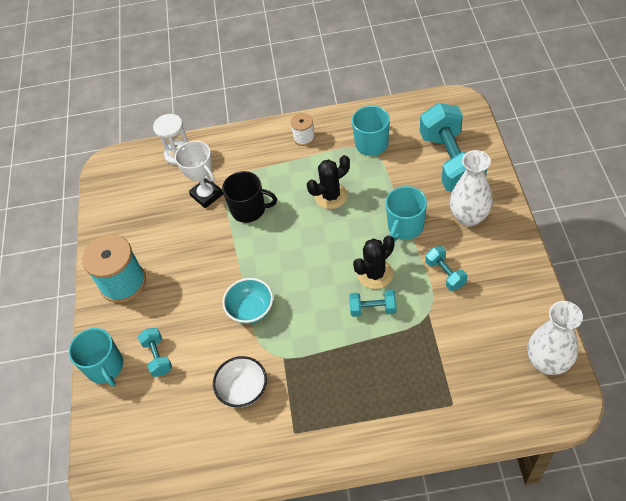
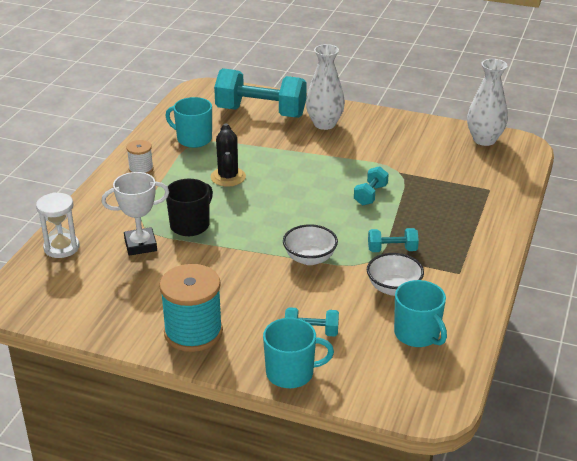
camera: 70 degrees left, 20 degrees down
turquoise bowl [222,278,273,324] -> white bowl [283,224,338,265]
black cactus [353,235,394,289] -> none
turquoise mug [386,186,427,242] -> turquoise mug moved to [394,280,447,347]
turquoise dumbbell [426,246,467,291] -> turquoise dumbbell moved to [368,228,419,252]

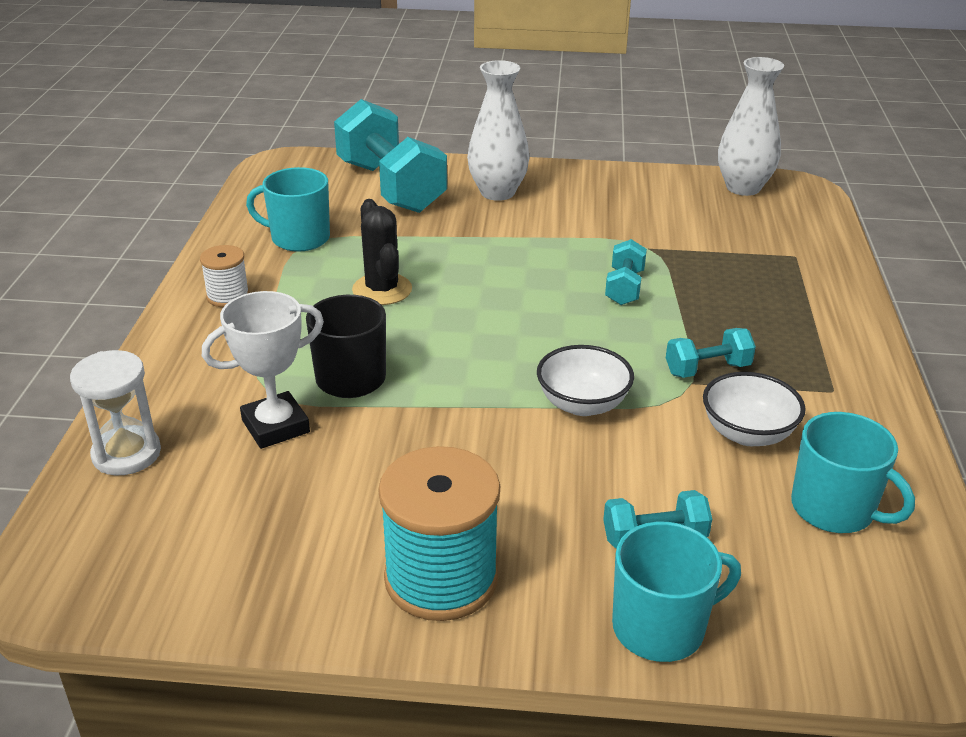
camera: 15 degrees left, 0 degrees up
turquoise dumbbell [214,68,307,118] -> turquoise dumbbell turned 60 degrees clockwise [334,99,447,213]

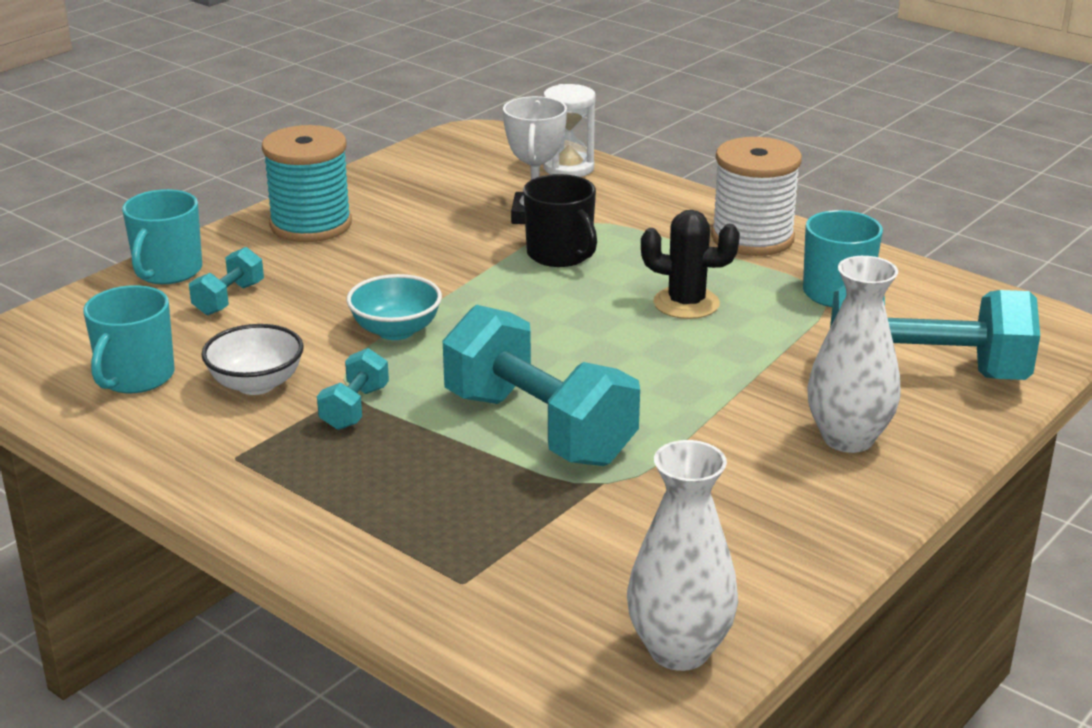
camera: 125 degrees right, 5 degrees down
white spool [200,245,249,307] -> white spool [711,137,802,256], size x1.92
white bowl [537,345,634,416] -> turquoise bowl [347,274,442,340]
turquoise dumbbell [605,239,647,305] -> turquoise dumbbell [443,305,640,466], size x2.18
turquoise mug [791,412,915,533] -> turquoise mug turned 60 degrees counterclockwise [83,285,175,393]

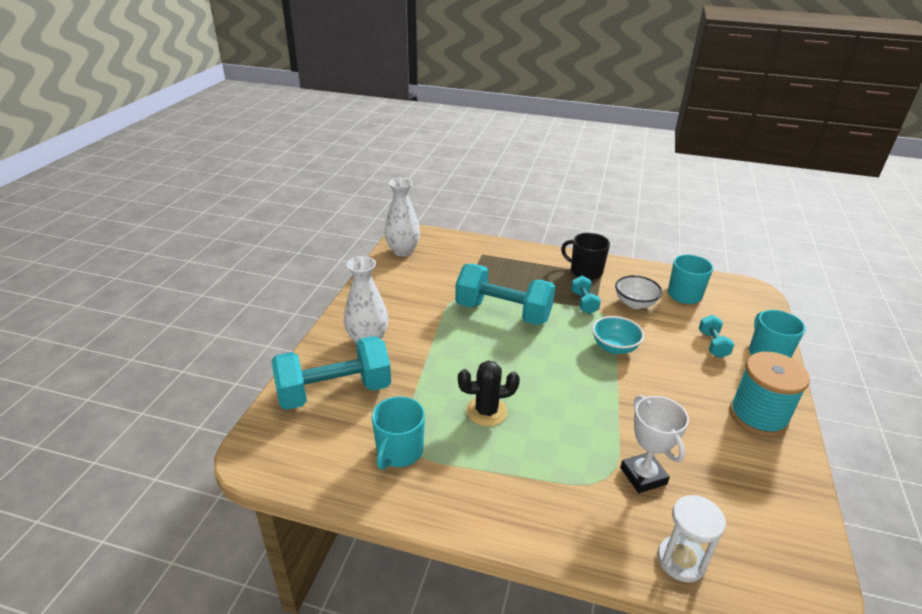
camera: 155 degrees right, 5 degrees up
black mug [523,174,597,267] -> black mug moved to [561,233,610,280]
white spool [711,137,802,256] -> none

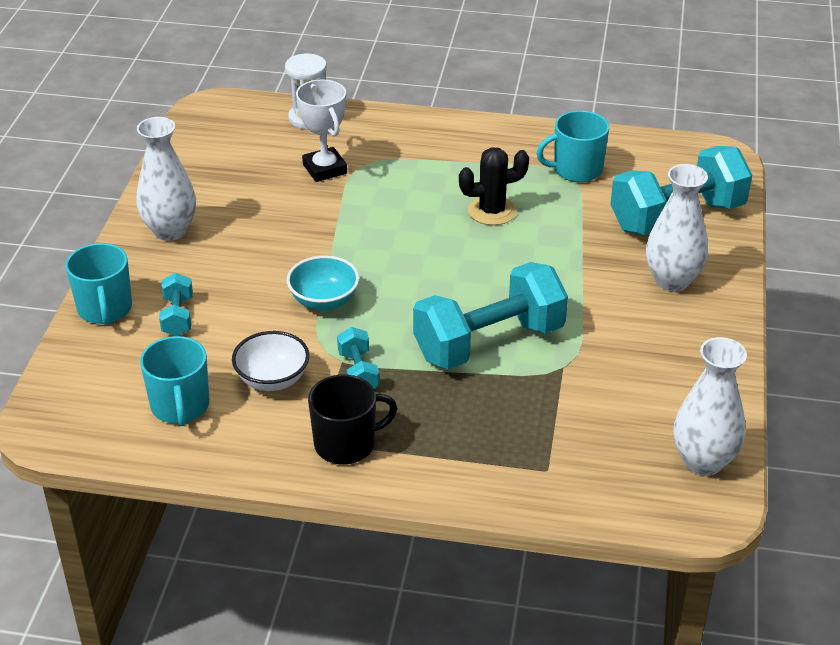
camera: 175 degrees right, 5 degrees up
turquoise mug [372,396,425,470] -> turquoise mug turned 120 degrees counterclockwise [536,110,609,182]
turquoise dumbbell [455,264,555,325] -> turquoise dumbbell turned 45 degrees counterclockwise [413,262,568,369]
black mug [561,233,610,280] -> black mug turned 45 degrees counterclockwise [308,374,397,464]
turquoise spool [729,352,810,437] -> white vase [136,117,196,241]

